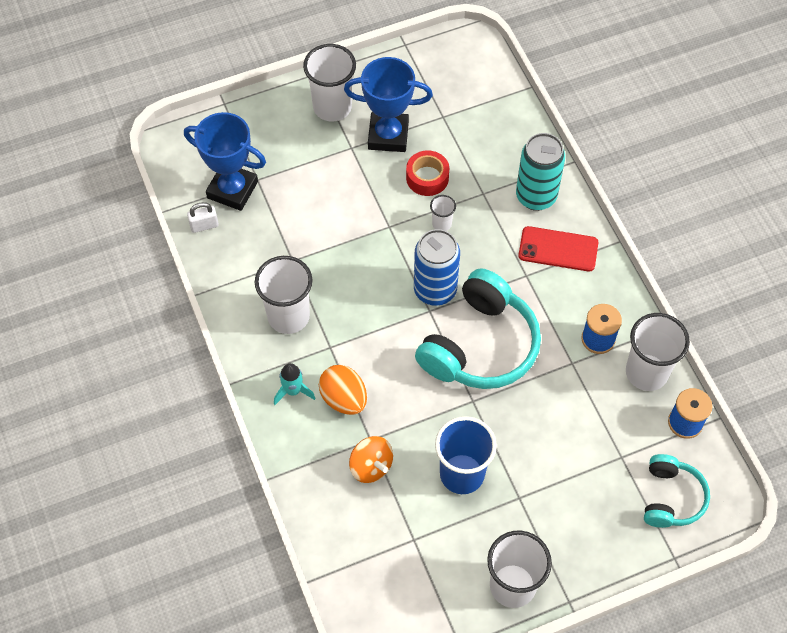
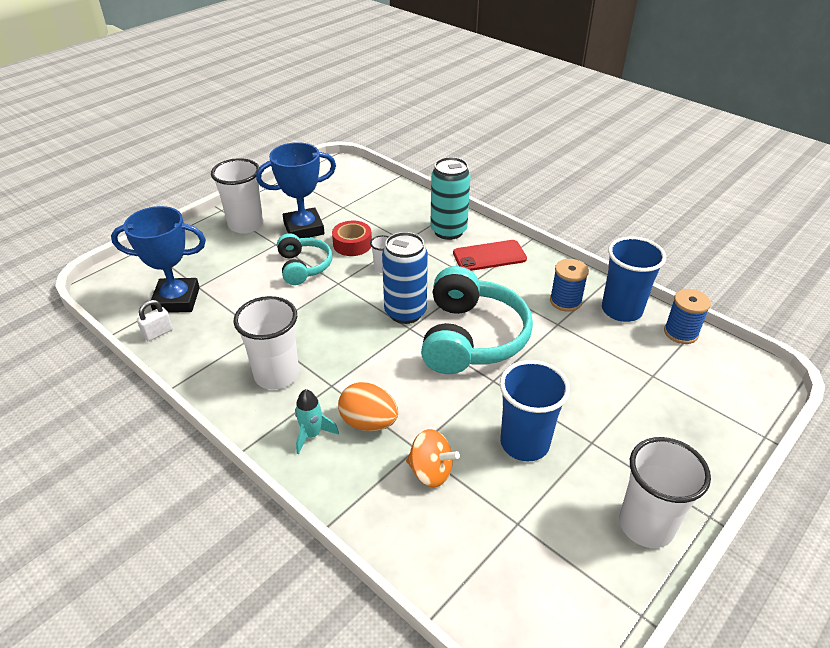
camera: 25 degrees left, 20 degrees down
white cup [626,313,690,391] -> blue cup [602,236,666,322]
turquoise headphones [644,454,710,528] -> turquoise headphones moved to [277,233,332,285]

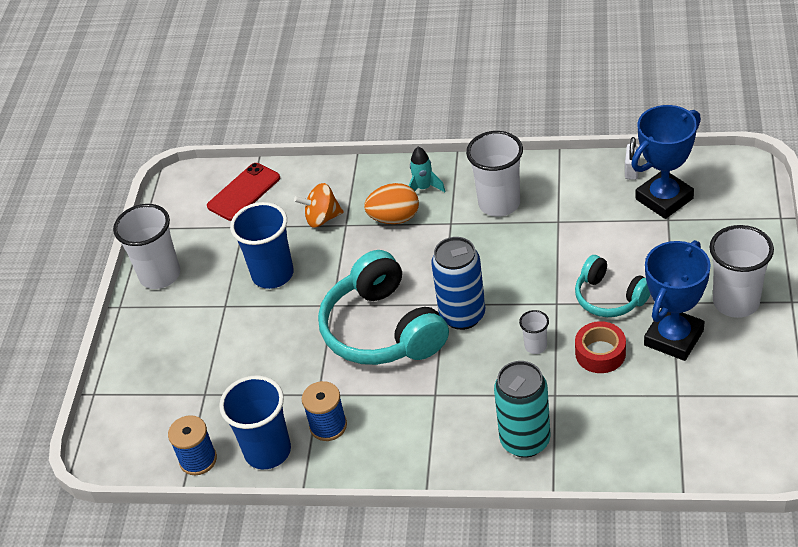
camera: 150 degrees right, 5 degrees up
red phone [453,240,527,271] -> red phone moved to [207,163,280,221]

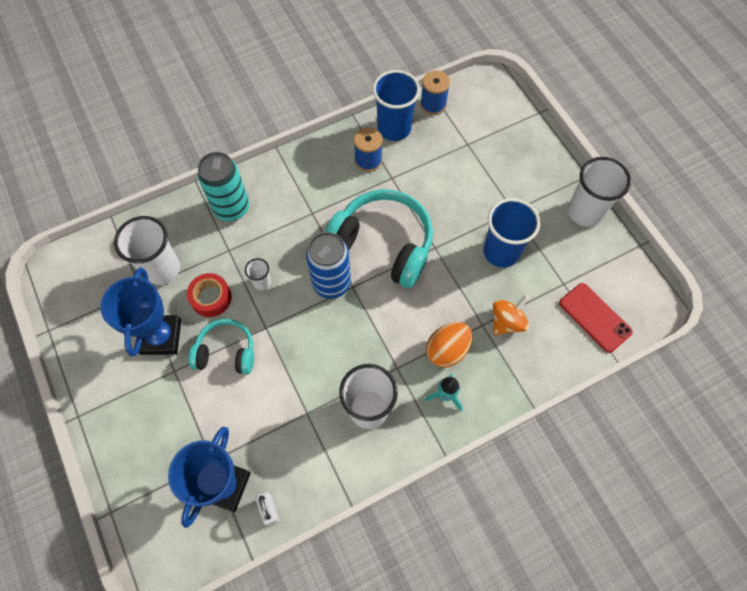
camera: 140 degrees right, 20 degrees up
red phone [207,163,280,221] -> red phone turned 45 degrees counterclockwise [559,283,633,353]
white cup [710,225,774,318] -> white cup moved to [114,216,180,285]

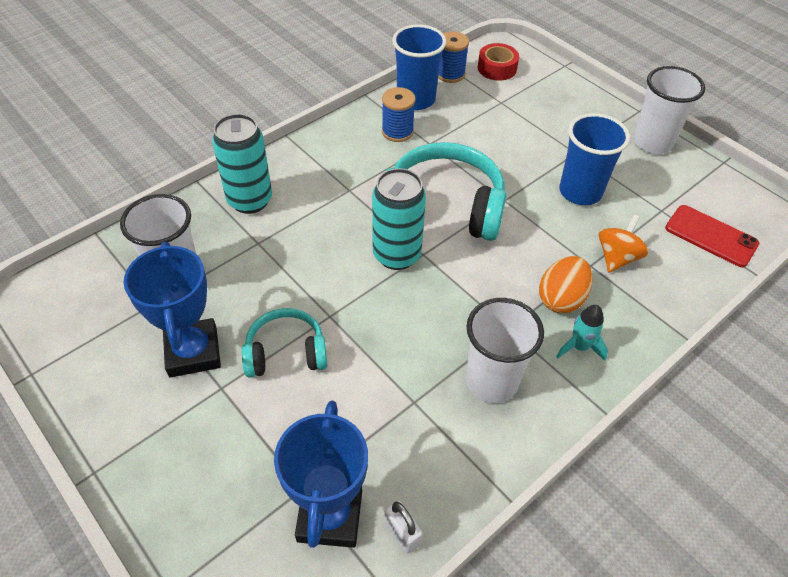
camera: 15 degrees left, 15 degrees down
red tape [187,273,232,317] -> red tape moved to [478,43,519,81]
white cup [245,258,271,290] -> none
blue can [306,232,351,299] -> turquoise can [372,168,426,270]

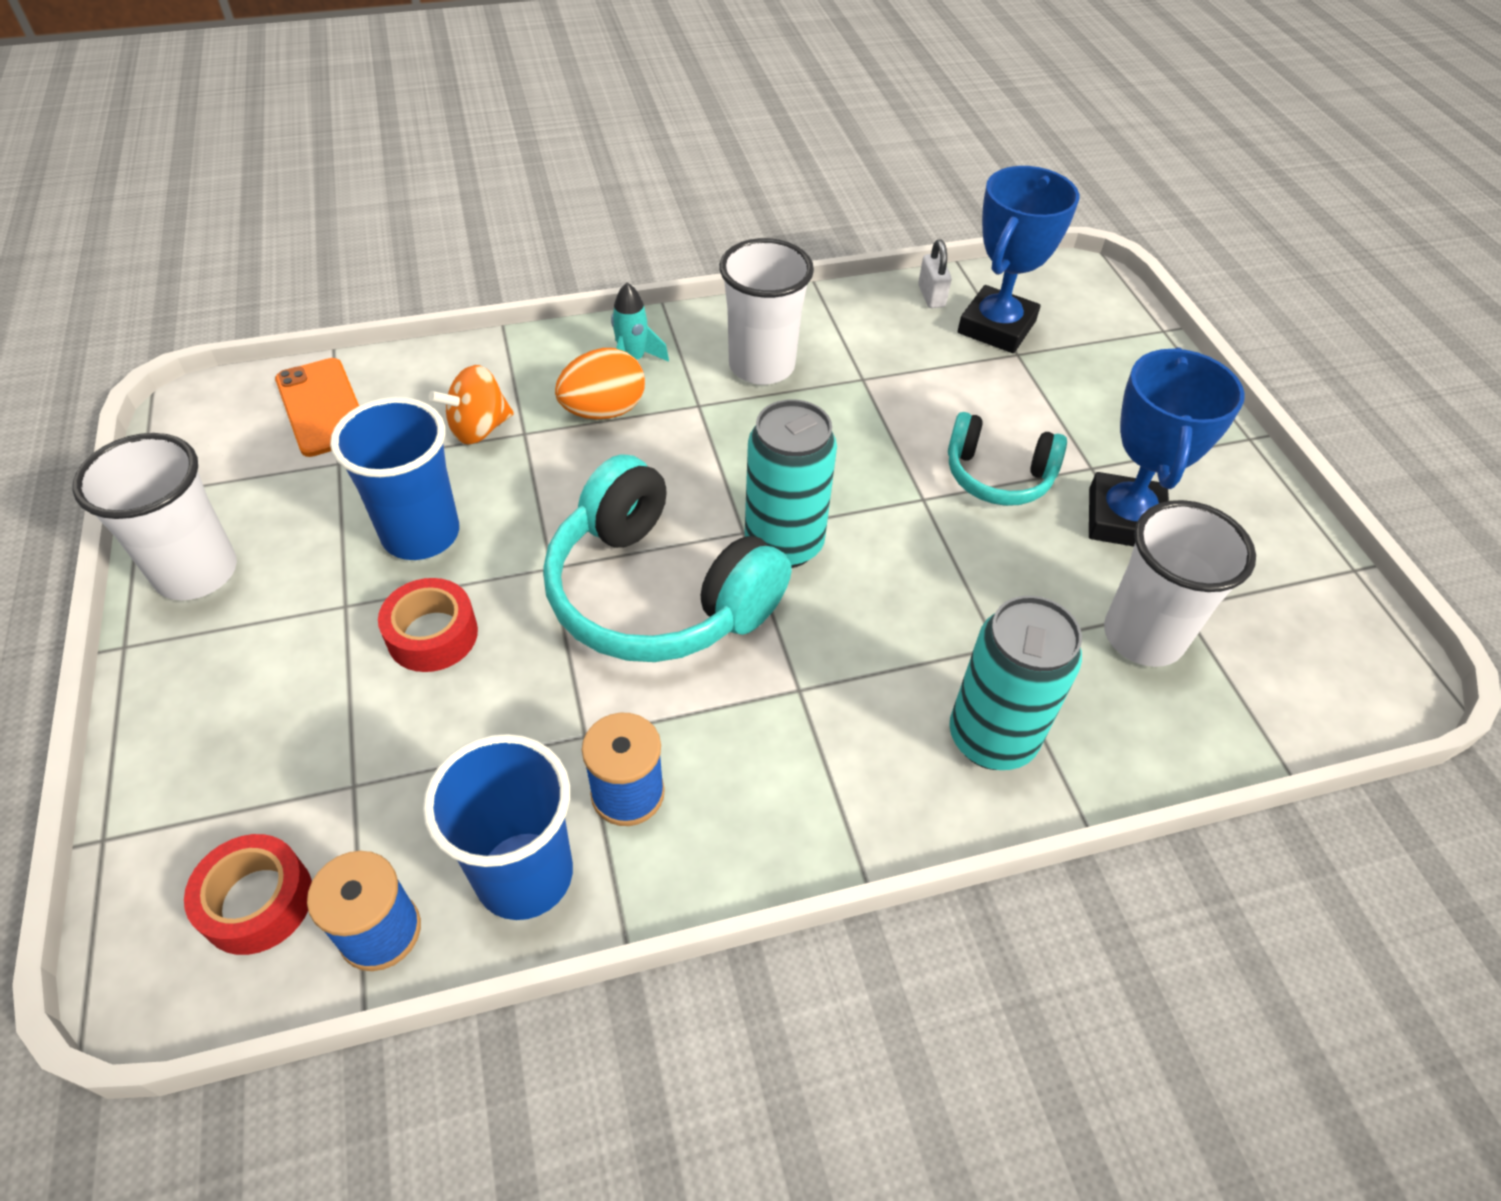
camera: 155 degrees left, 0 degrees up
red phone [665,205,759,267] -> orange phone [275,358,359,457]
none -> red tape [378,578,478,672]

